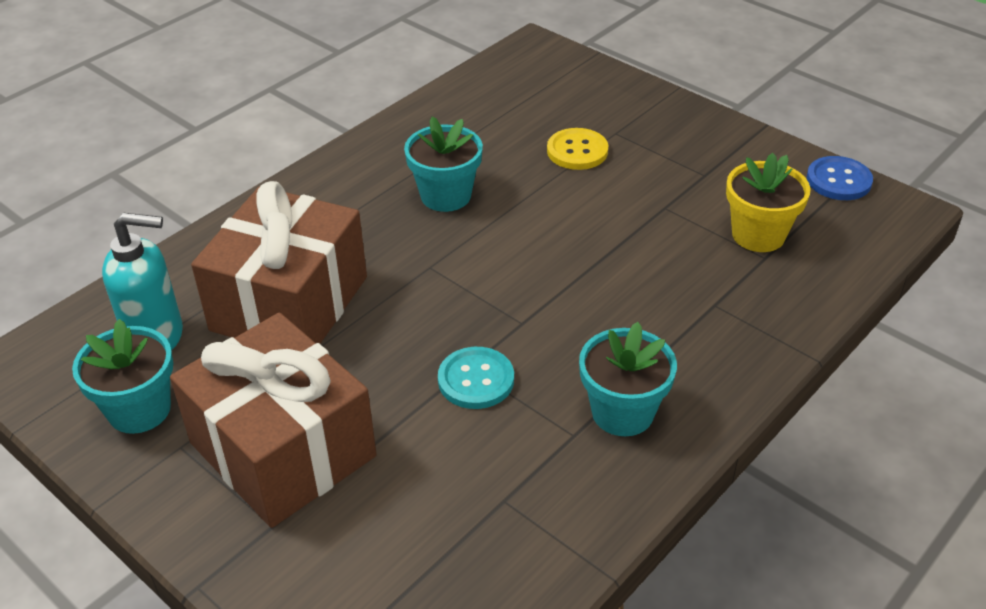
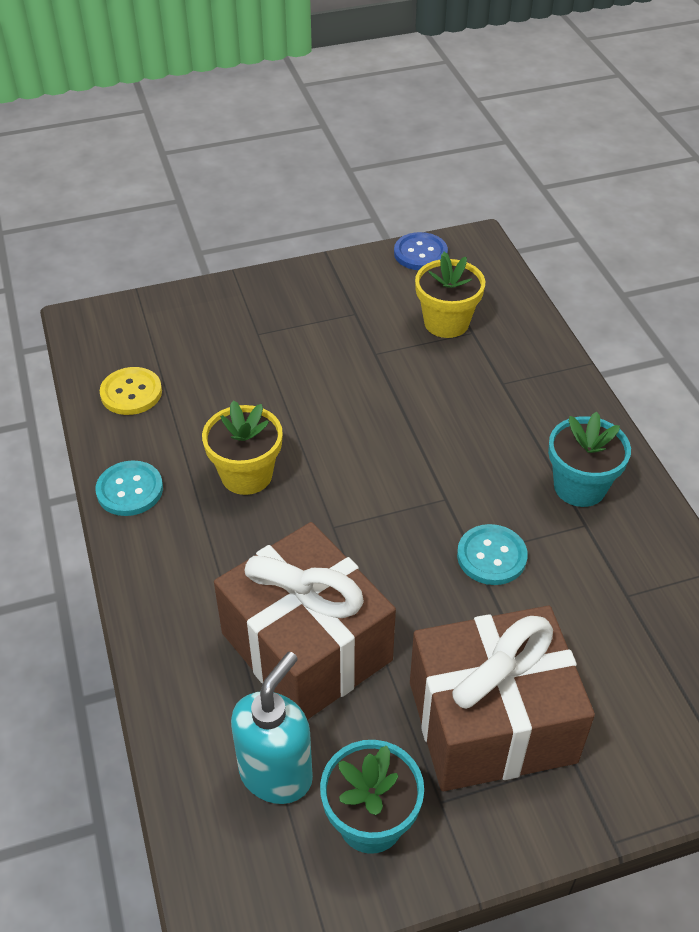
camera: 60 degrees left, 5 degrees up
turquoise flower pot [404,116,483,212] -> yellow flower pot [202,400,283,495]
yellow button [547,128,608,170] -> yellow button moved to [100,367,162,415]
none -> turquoise button [95,460,163,516]

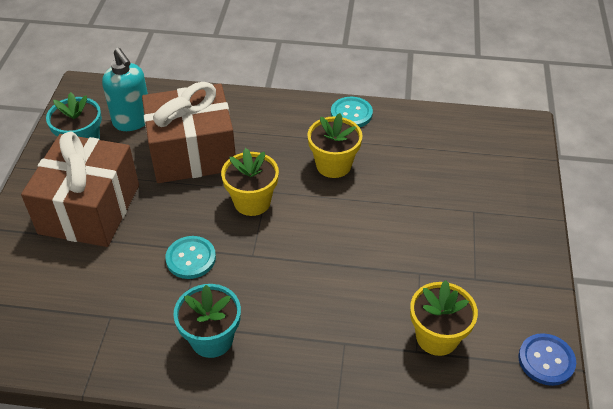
camera: 115 degrees right, 0 degrees up
yellow button [100,367,162,415] -> none
none -> yellow flower pot [221,148,279,216]

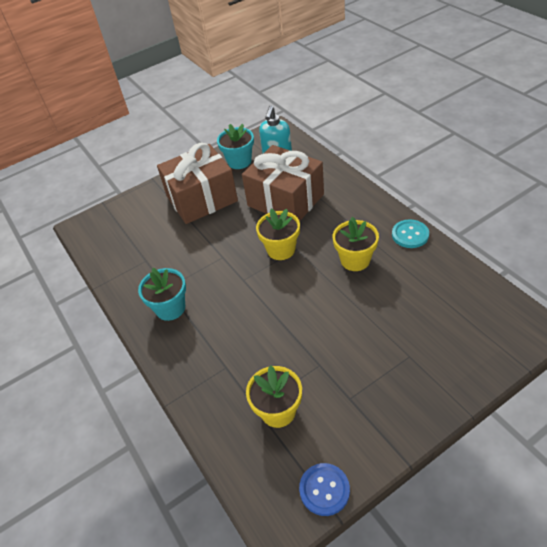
camera: 55 degrees right, 0 degrees up
turquoise button [165,236,216,279] -> none

